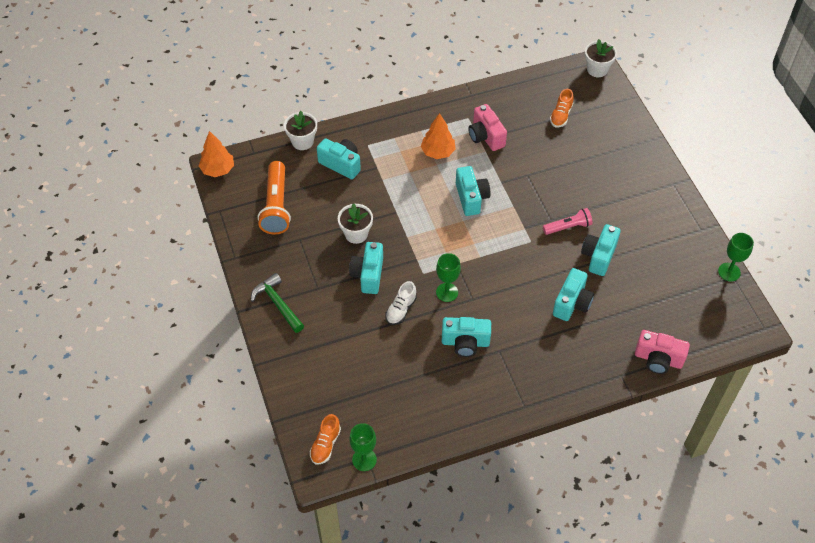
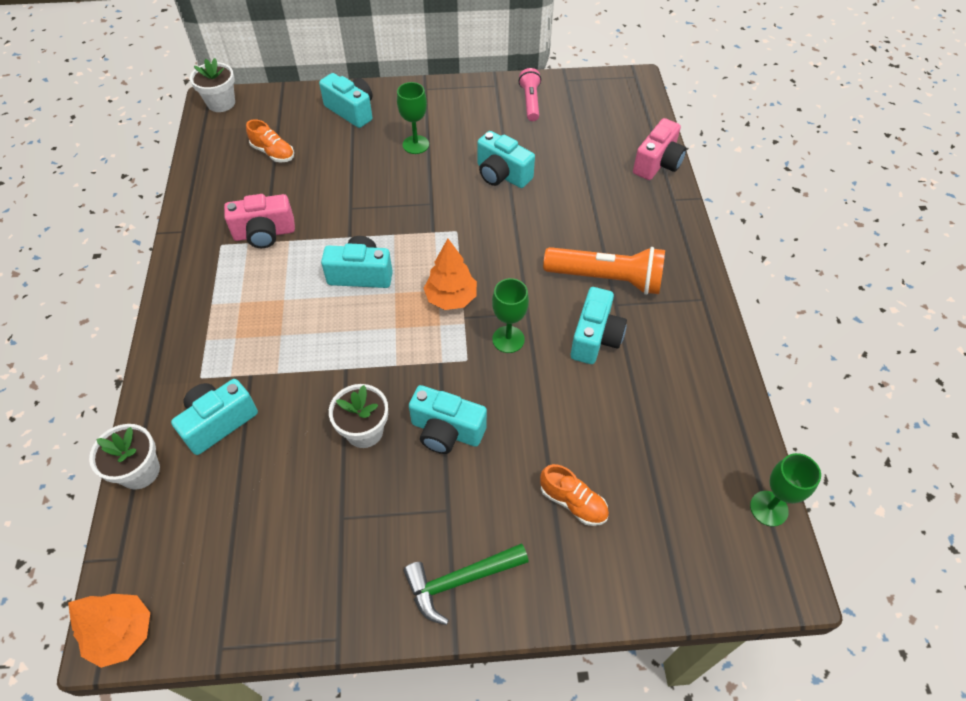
camera: 75 degrees left, 0 degrees up
orange flashlight [258,161,291,234] -> orange flashlight moved to [543,247,665,295]
orange shoe [310,414,341,464] -> orange shoe moved to [540,464,609,526]
white shoe [386,281,417,325] -> none
orange tree [421,113,456,159] -> orange tree moved to [424,239,477,310]
pink flashlight [543,208,593,235] -> pink flashlight moved to [519,68,541,121]
turquoise camera [553,268,594,321] -> turquoise camera moved to [319,73,373,128]
green goblet [718,233,754,281] -> green goblet moved to [397,82,429,154]

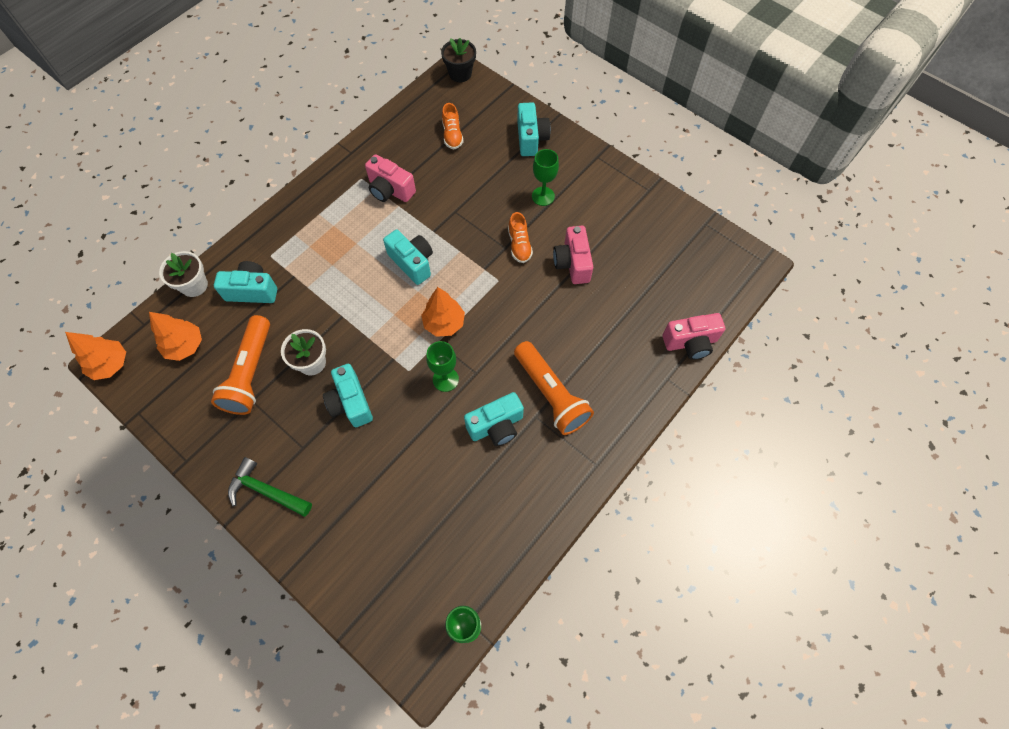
camera: 45 degrees right, 10 degrees up
white flower pot [190,58,235,112] -> black flower pot [441,38,476,82]
turquoise camera [477,131,535,188] -> pink camera [553,226,593,284]
pink flashlight [519,68,541,121] -> none
orange shoe [540,464,609,526] -> orange shoe moved to [508,212,533,263]
none -> orange tree [149,312,202,361]
none -> orange flashlight [211,315,270,415]

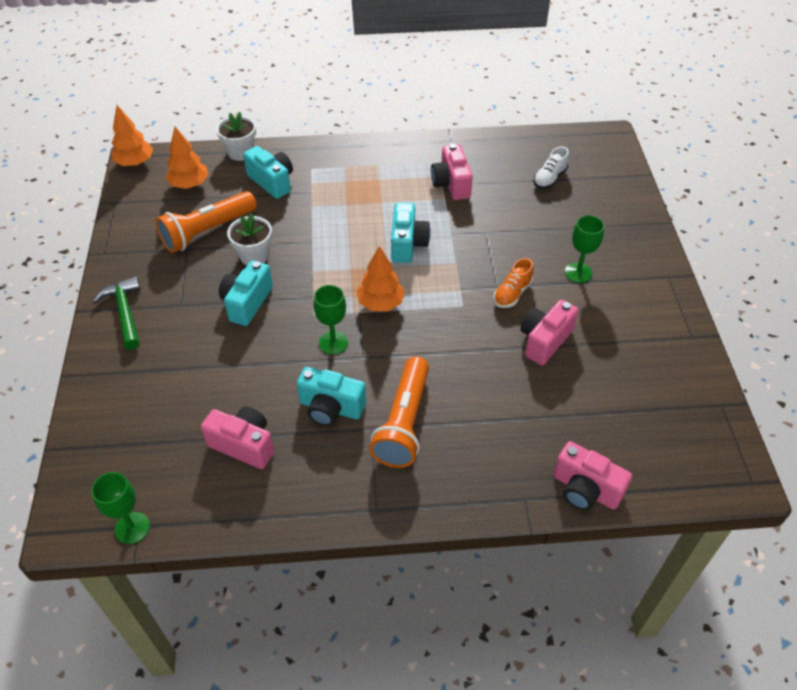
camera: 45 degrees right, 15 degrees down
black flower pot [441,38,476,82] -> none
orange shoe [442,103,463,149] -> white shoe [533,147,569,189]
turquoise camera [517,102,551,156] -> none
none -> pink camera [201,406,274,469]

